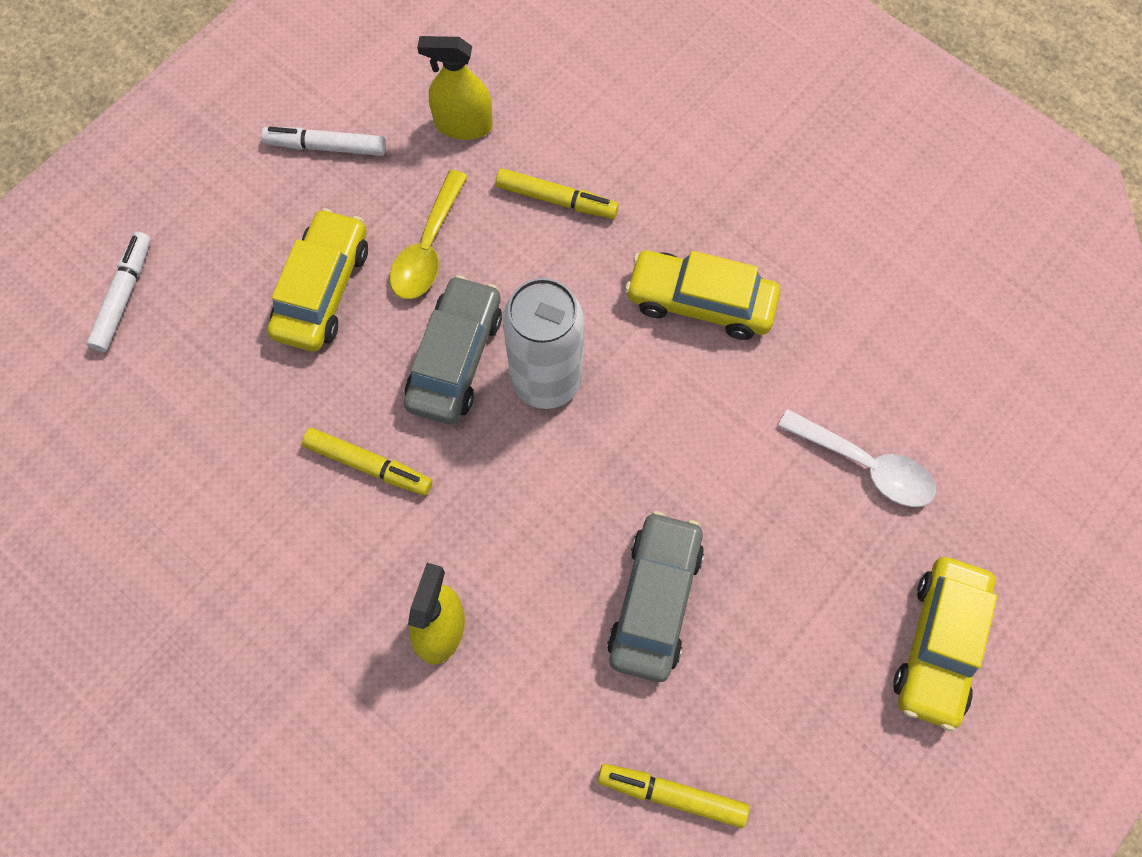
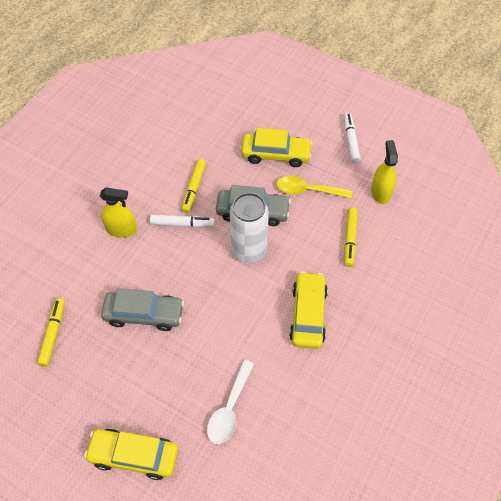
camera: 80 degrees right, 10 degrees down
white marker [86,231,151,352] -> white marker moved to [150,215,215,227]

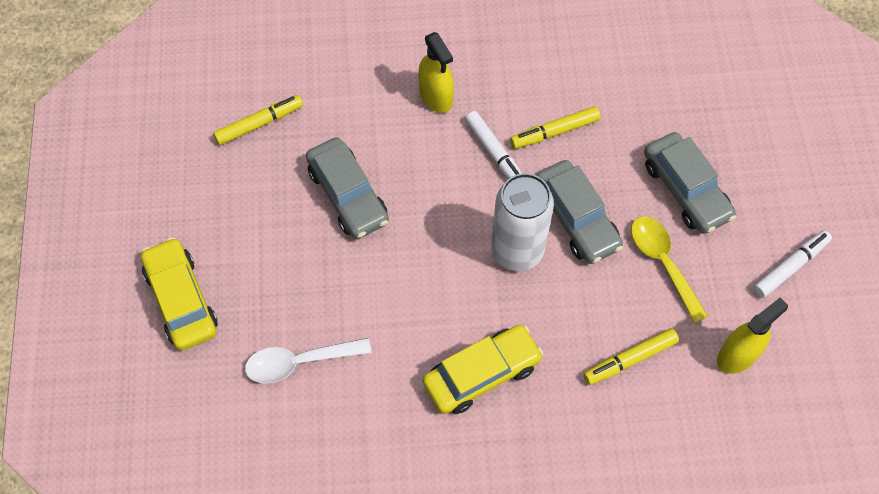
camera: 55 degrees right, 5 degrees up
yellow car [241,128,312,167] -> grey car [644,132,736,234]

